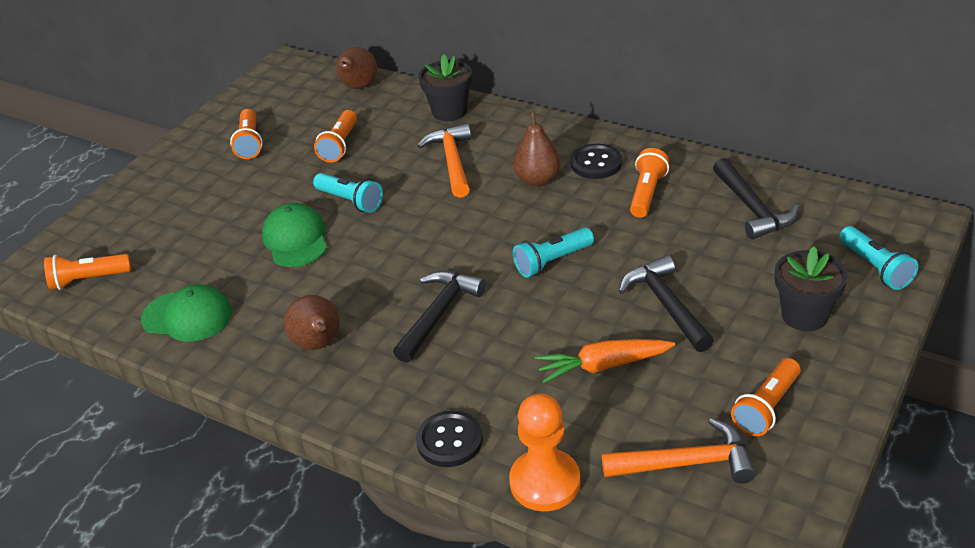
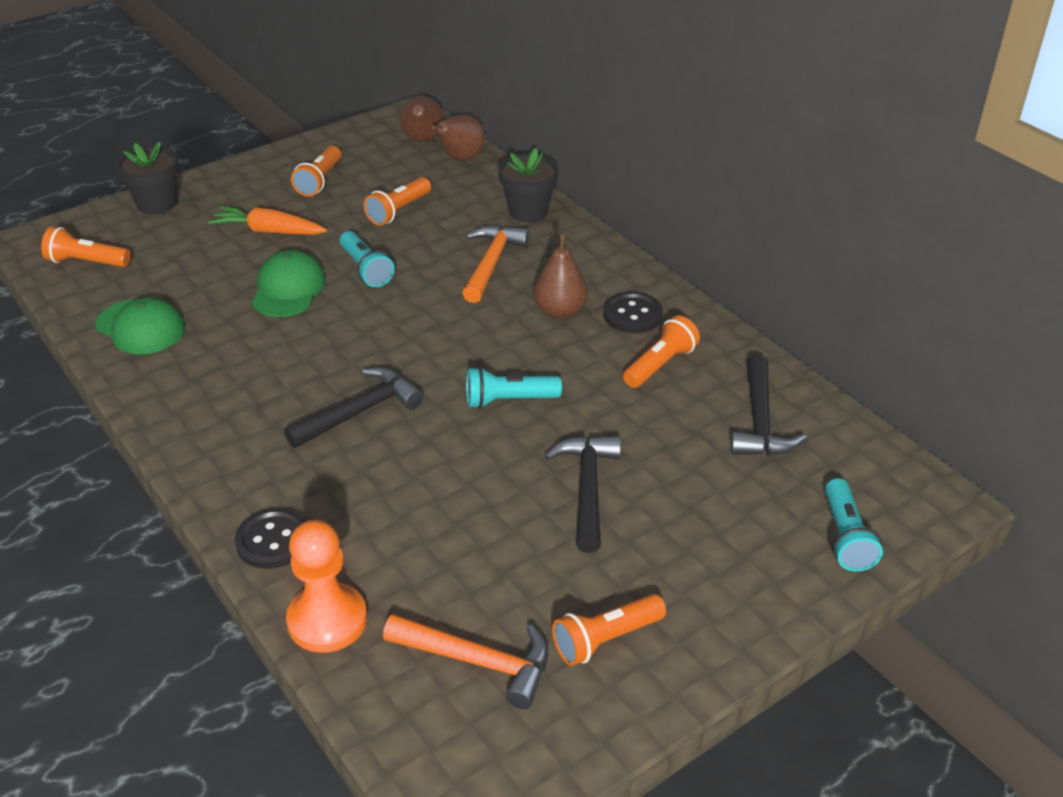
camera: 20 degrees right, 0 degrees up
brown pear [284,295,340,350] -> brown pear moved to [399,96,444,141]
orange carrot [535,339,675,383] -> orange carrot moved to [208,206,327,235]
black flower pot [775,247,848,331] -> black flower pot moved to [116,142,179,214]

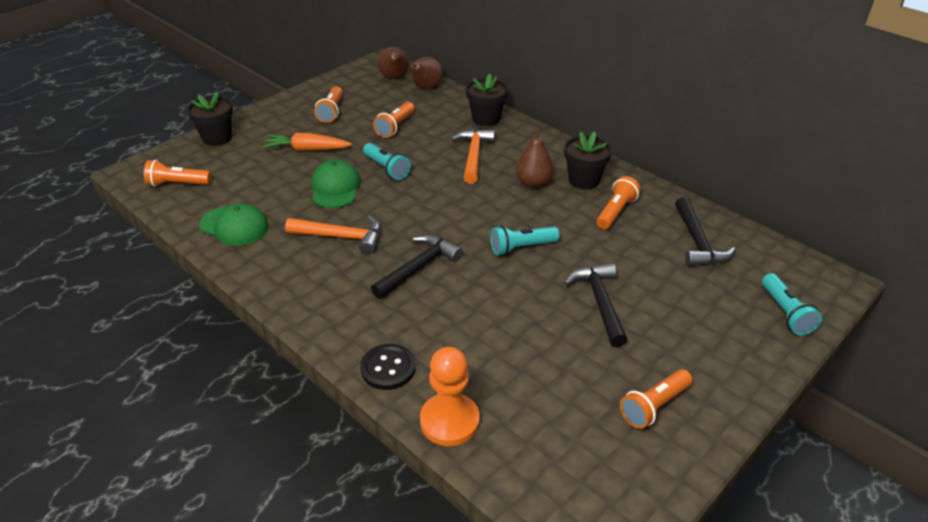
camera: 10 degrees left, 0 degrees up
orange hammer [383,614,549,709] -> orange hammer moved to [285,215,381,254]
black button [603,292,663,333] -> black flower pot [564,131,612,190]

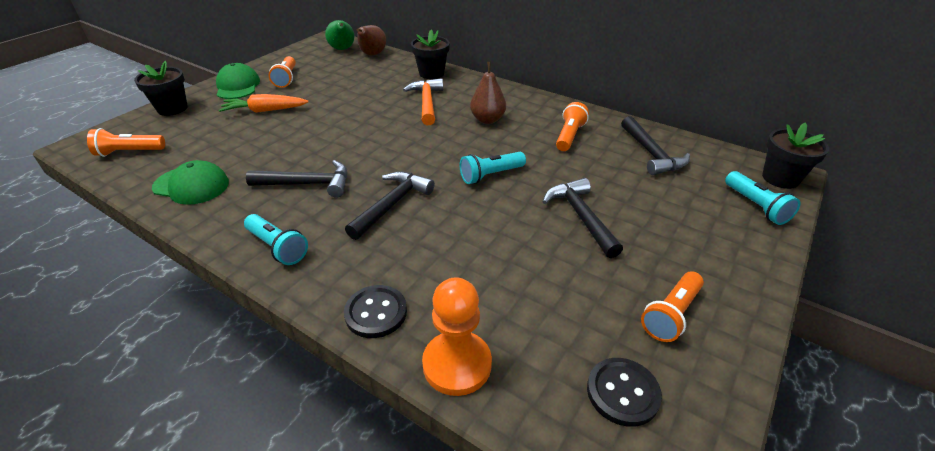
camera: 10 degrees left, 0 degrees up
orange hammer [285,215,381,254] -> black hammer [246,160,347,198]
green cap [311,159,361,208] -> green cap moved to [216,63,260,99]
turquoise flashlight [363,143,411,180] -> turquoise flashlight moved to [244,214,308,265]
orange flashlight [373,102,415,138] -> none
brown pear [378,47,409,79] -> green pear [325,20,354,50]
black flower pot [564,131,612,190] -> black flower pot moved to [762,123,829,189]
none -> black button [587,358,662,427]

